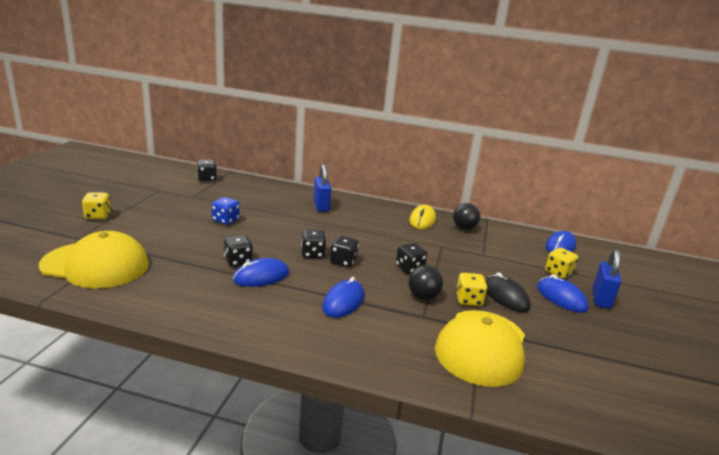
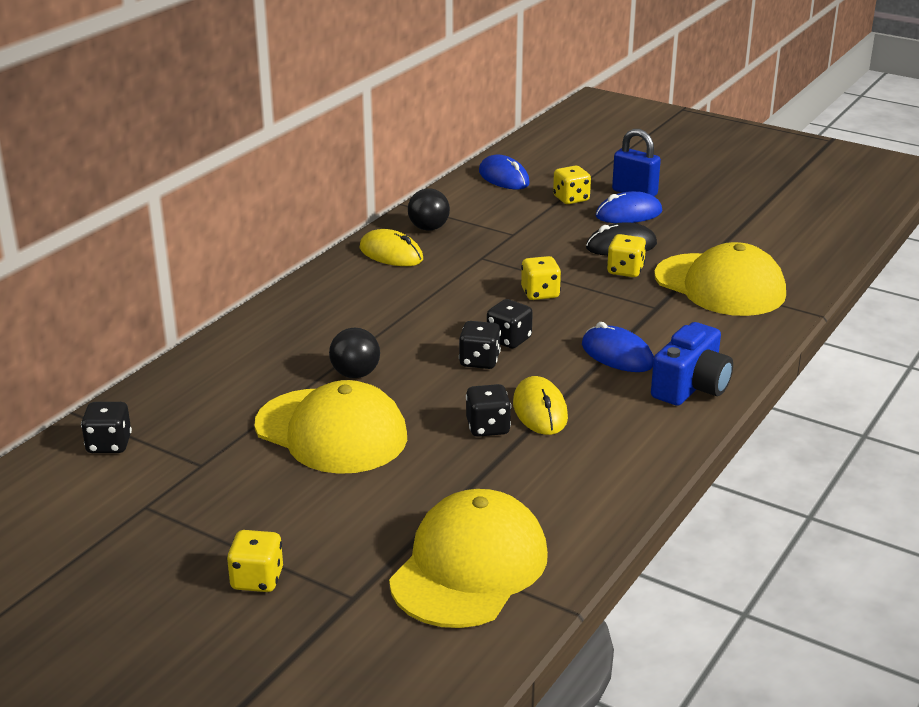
camera: 70 degrees left, 5 degrees up
blue dice [212,197,240,225] -> yellow cap [255,380,407,474]
blue mouse [233,258,290,287] -> yellow mouse [513,376,568,435]
blue padlock [314,164,331,212] -> none
black dice [396,243,427,274] -> yellow dice [521,256,561,300]
black ball [408,265,443,300] -> black ball moved to [329,328,380,378]
none -> blue camera [651,322,733,406]

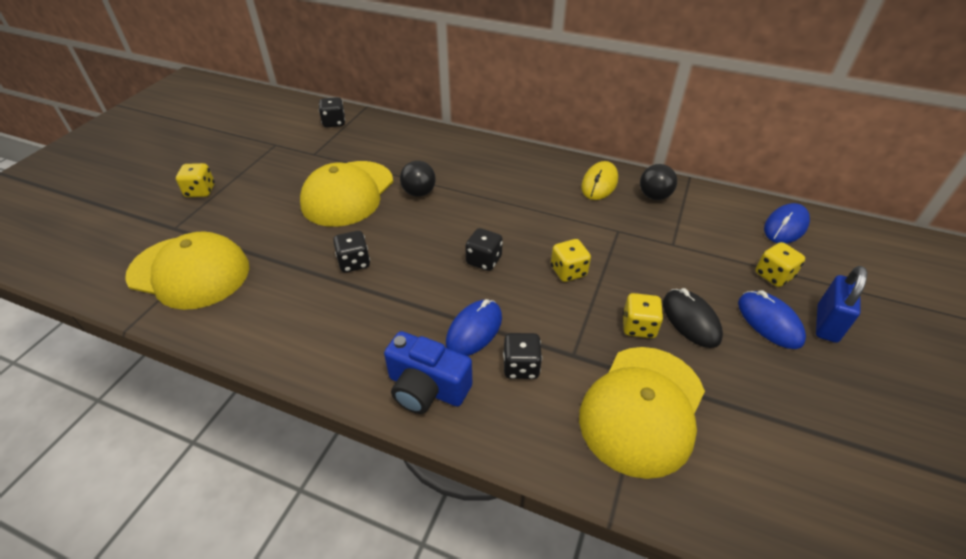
camera: 80 degrees right, 15 degrees up
black dice [459,321,501,369] -> black dice moved to [503,333,542,379]
yellow mouse [513,376,568,435] -> none

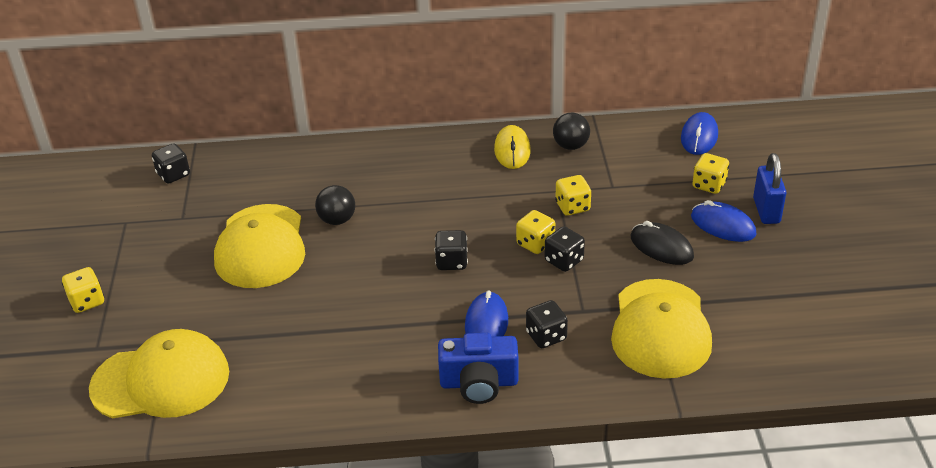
camera: 25 degrees left, 5 degrees down
black dice [333,231,370,272] -> black dice moved to [545,226,585,272]
yellow dice [623,293,663,338] -> yellow dice moved to [555,175,591,216]

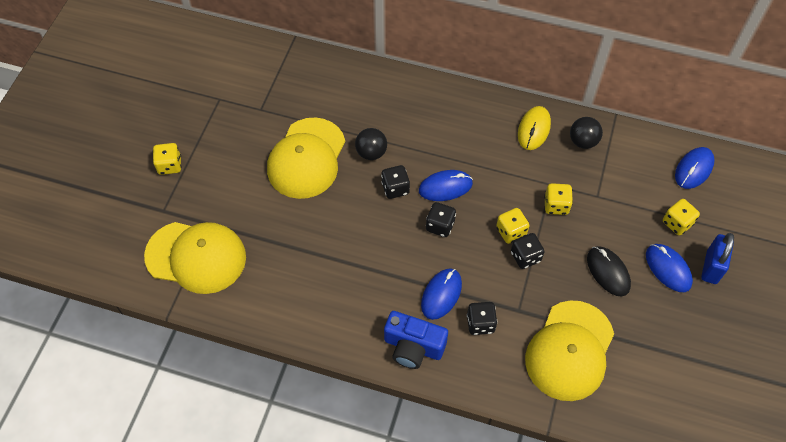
camera: 20 degrees right, 20 degrees up
black dice [152,143,190,184] -> black dice moved to [381,165,410,199]
none -> blue mouse [419,170,473,201]

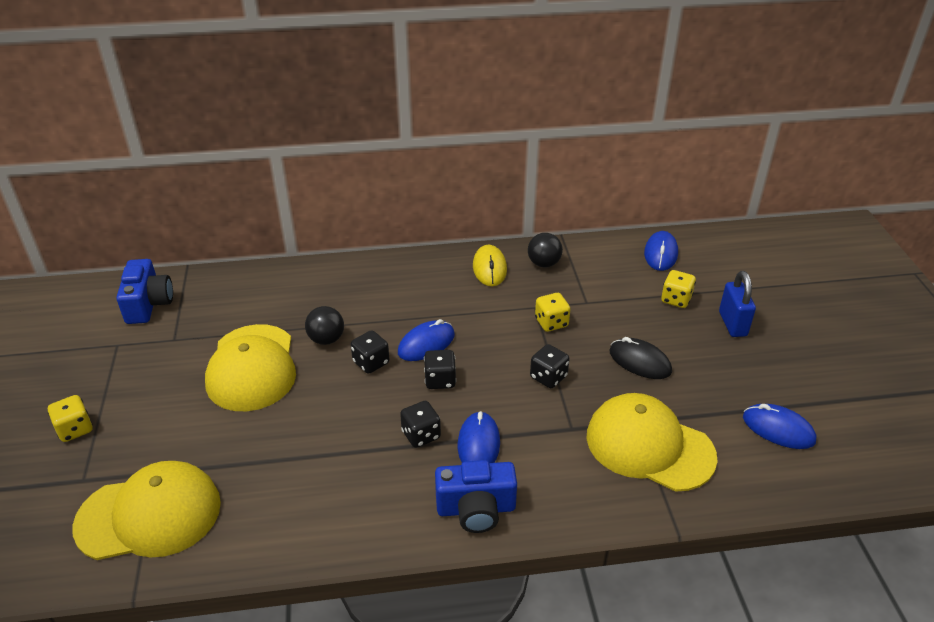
camera: 25 degrees left, 20 degrees down
black dice [467,302,497,335] -> black dice moved to [400,401,441,448]
yellow dice [496,208,530,244] -> none
yellow cap [525,301,614,401] -> yellow cap turned 120 degrees clockwise [587,393,718,492]
blue mouse [646,244,693,292] -> blue mouse moved to [743,404,817,449]
none -> blue camera [116,259,173,324]

